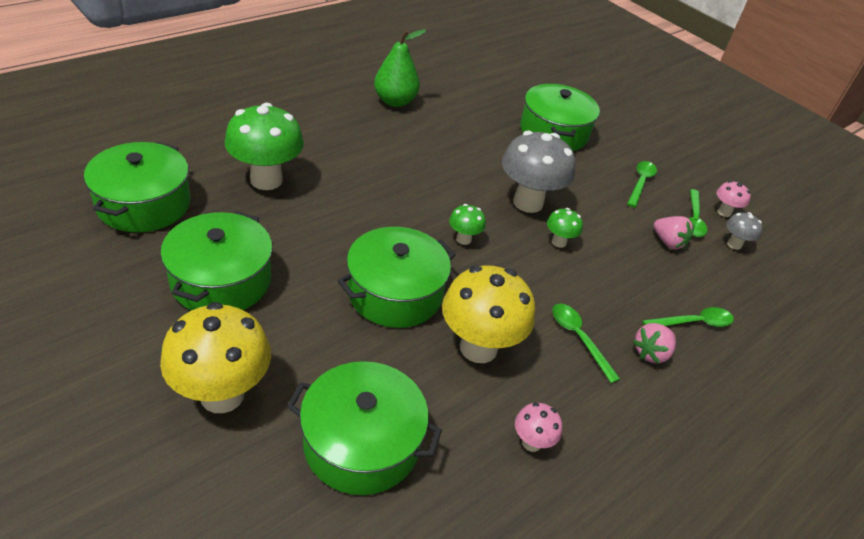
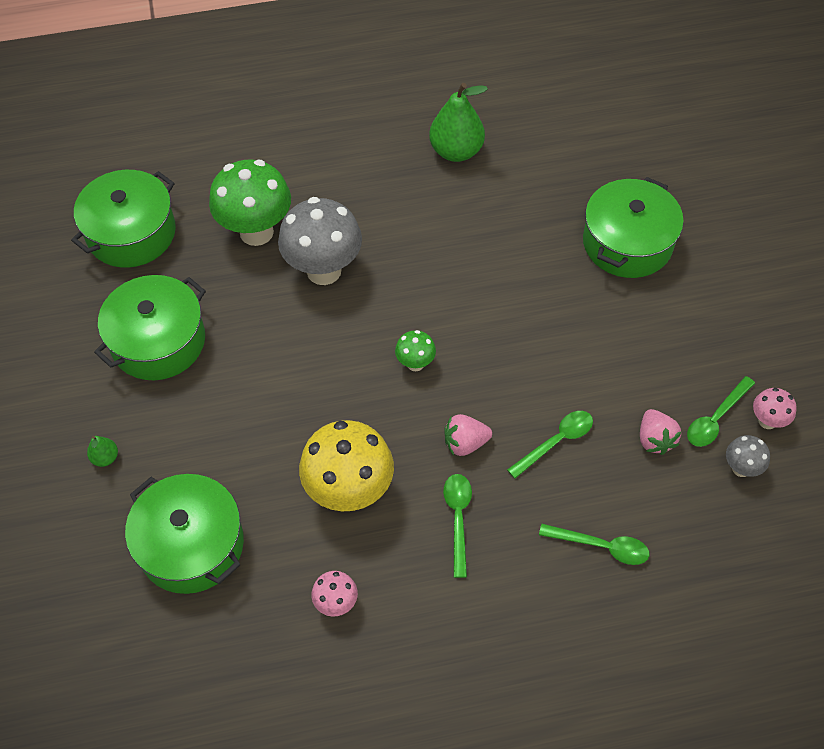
camera: 35 degrees right, 15 degrees up
yellow mushroom [160,302,271,413] -> green pear [87,436,118,467]
green pot [337,227,456,328] -> none
grey mushroom [502,131,576,213] -> grey mushroom moved to [278,197,362,285]
green mushroom [547,208,583,248] -> none
green spoon [627,161,657,208] -> green spoon moved to [507,411,593,479]
pink strawberry [633,323,676,364] -> pink strawberry moved to [444,414,492,456]

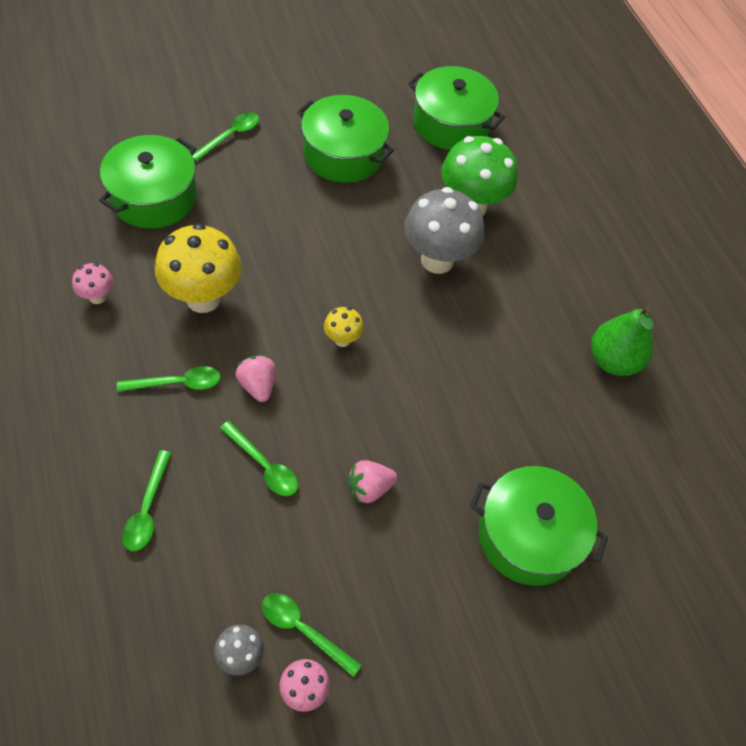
camera: 75 degrees right, 0 degrees up
green pear [87,436,118,467] -> green spoon [192,112,259,162]
green mushroom [395,330,436,371] -> yellow mushroom [324,307,364,347]
pink strawberry [640,409,682,455] -> pink strawberry moved to [348,460,397,503]

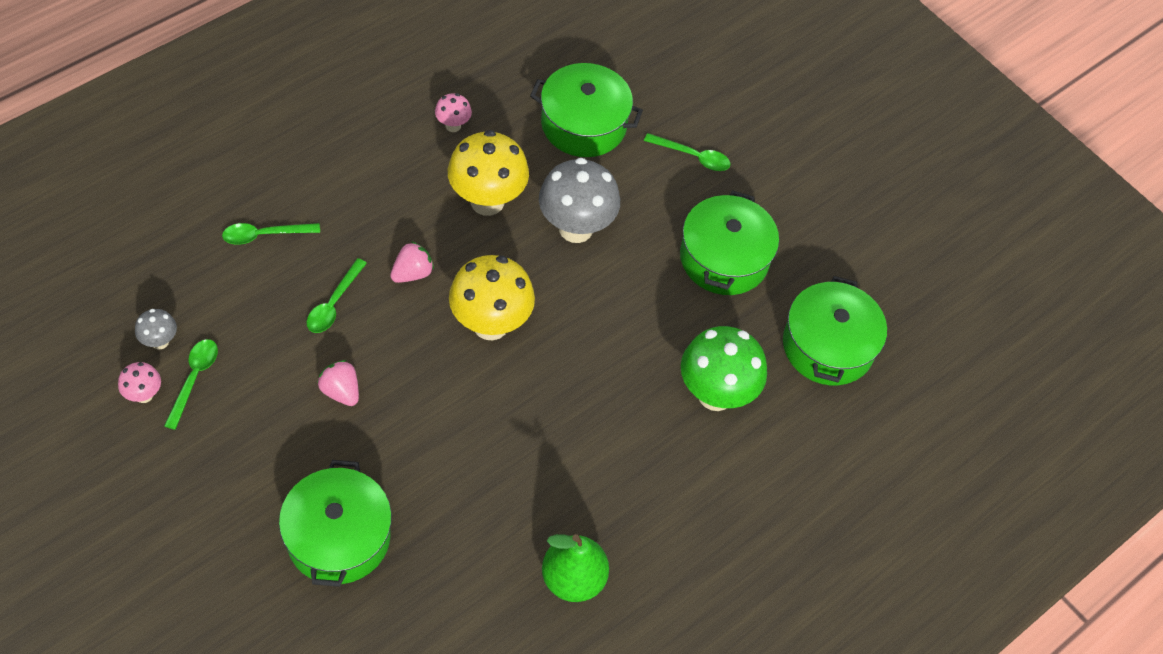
camera: 70 degrees right, 0 degrees up
green spoon [117,366,221,392] -> none
yellow mushroom [324,307,364,347] -> yellow mushroom [449,255,535,340], size x2.12
grey mushroom [404,187,484,274] -> grey mushroom moved to [539,158,620,243]

